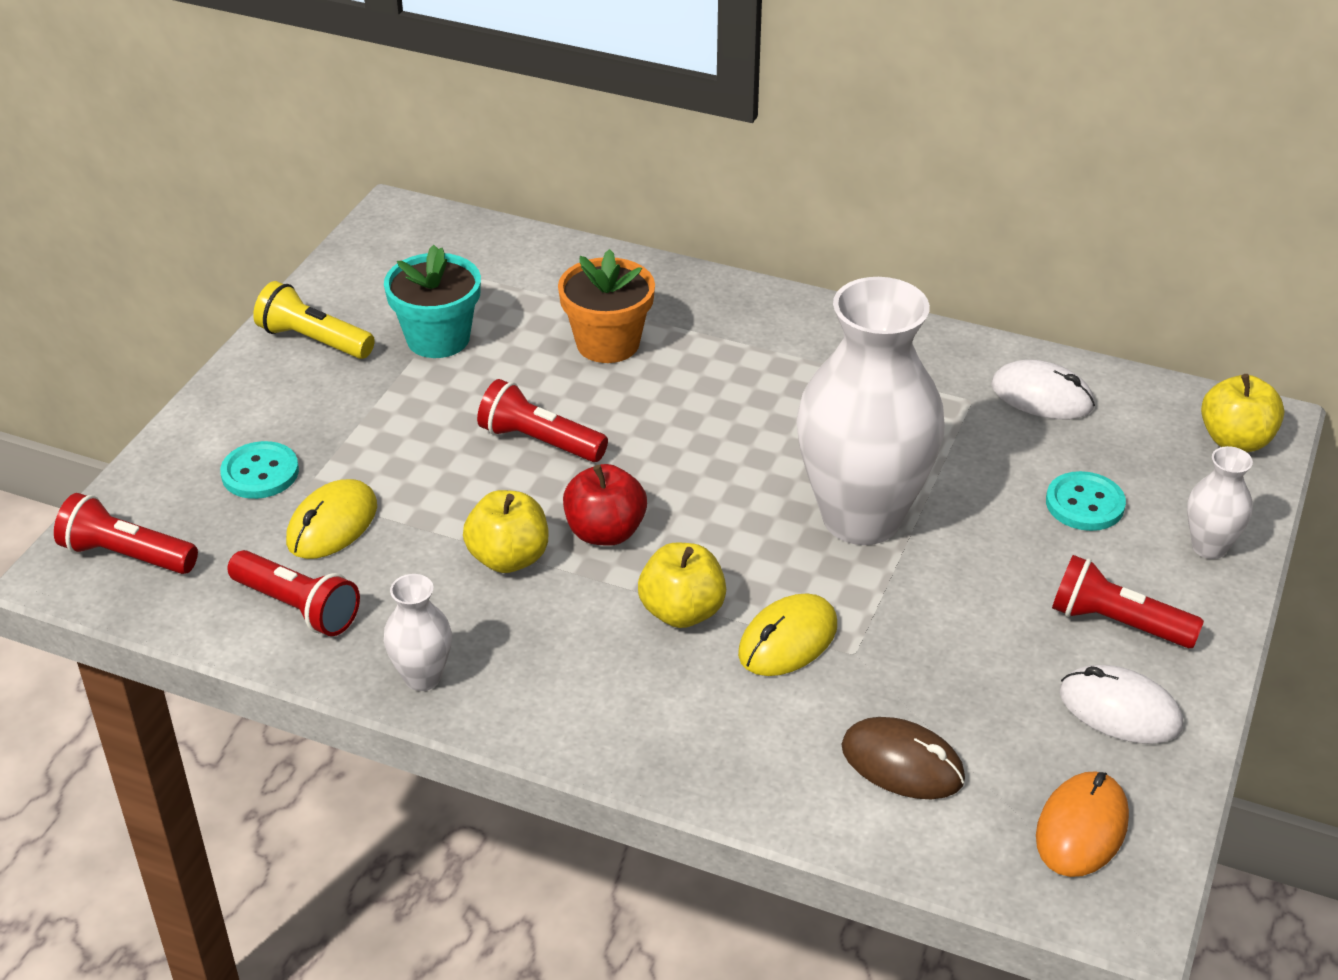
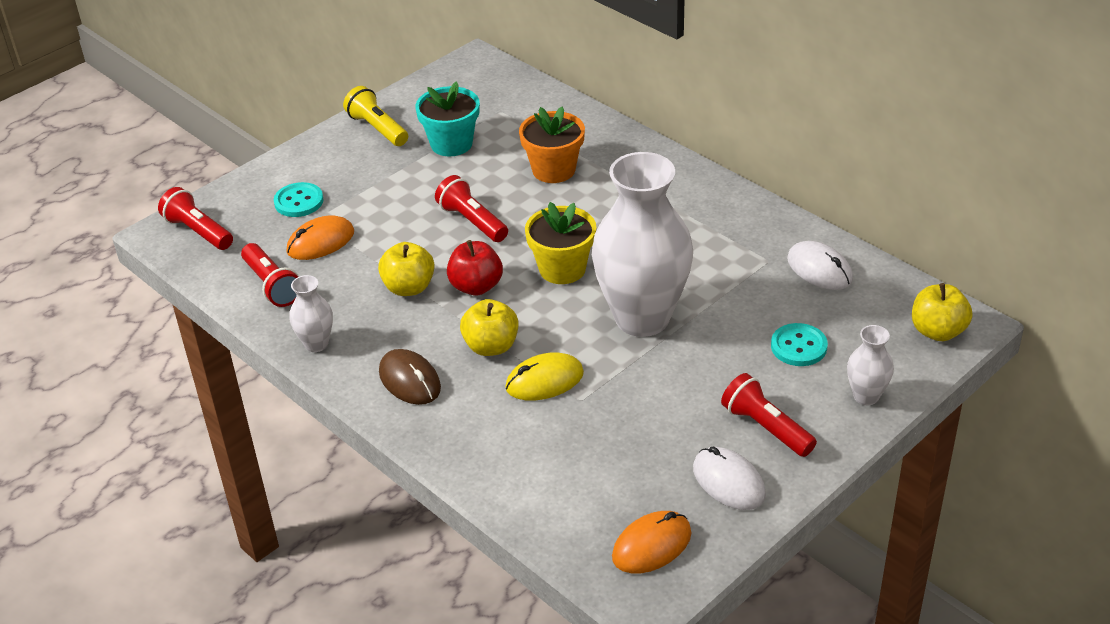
camera: 25 degrees right, 0 degrees up
yellow mouse [286,479,377,559] -> orange mouse [287,215,354,260]
brown mouse [842,717,965,799] -> brown mouse moved to [379,349,441,405]
none -> yellow flower pot [525,202,597,284]

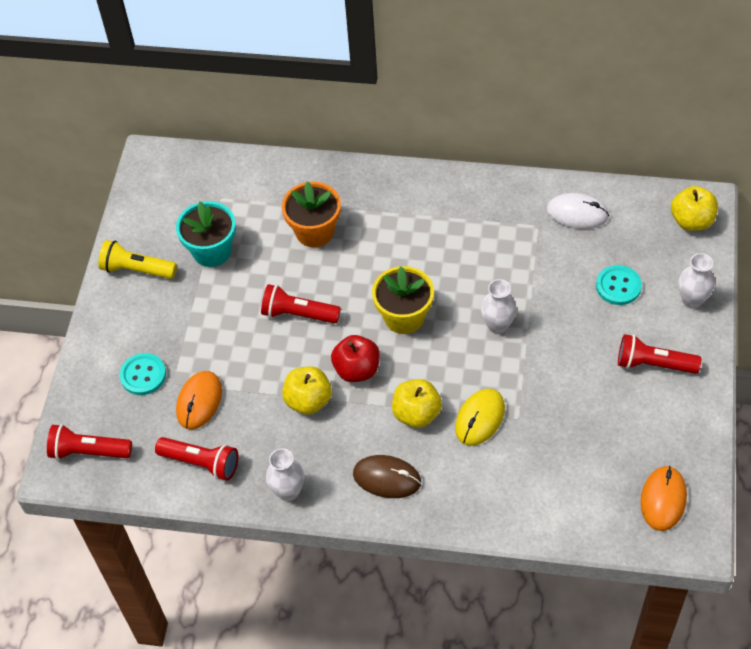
camera: 35 degrees left, 15 degrees up
white vase [592,152,693,337] -> white vase [481,279,517,334], size x0.43
white mouse [693,446,766,510] -> none

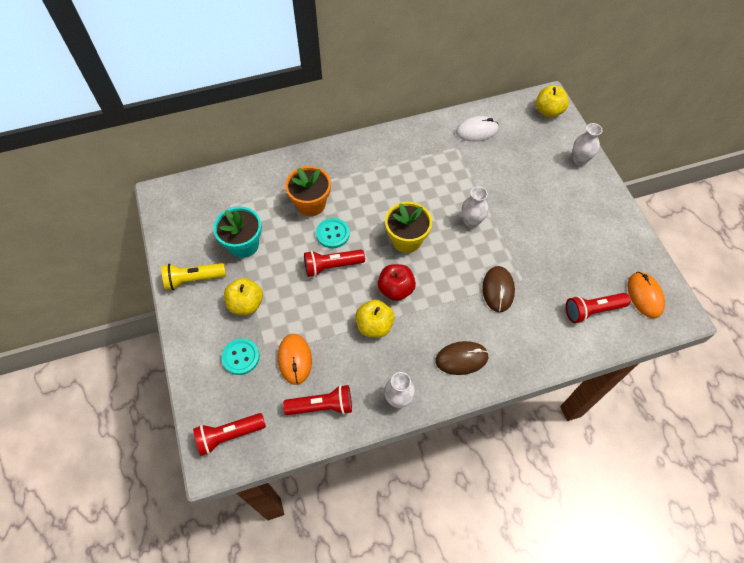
camera: 30 degrees left, 5 degrees up
yellow apple [392,379,442,428] -> yellow apple moved to [224,278,263,315]
yellow mouse [455,389,505,446] -> brown mouse [482,266,515,312]
turquoise button [596,265,642,305] -> turquoise button moved to [316,218,350,248]
red flashlight [618,334,701,374] -> red flashlight moved to [566,293,630,323]

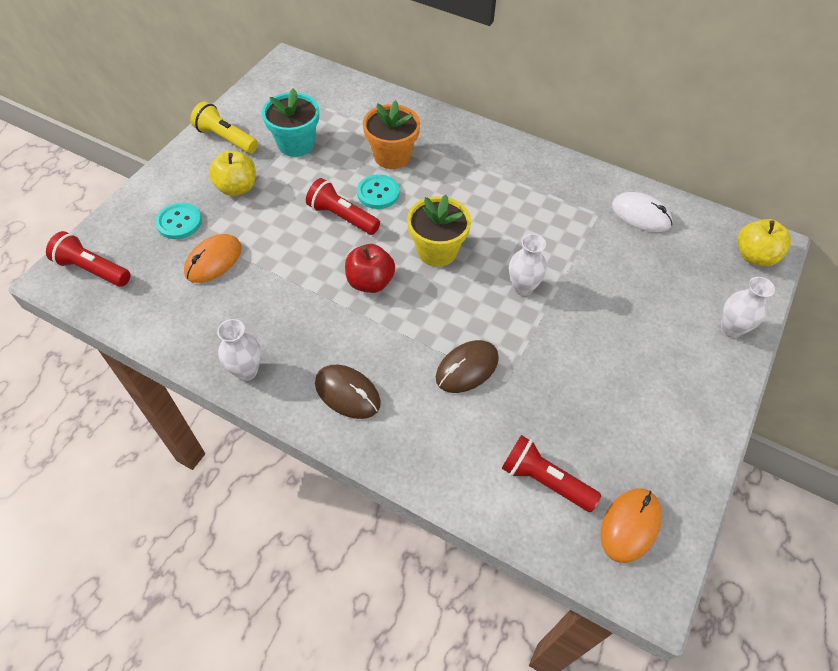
camera: 45 degrees right, 5 degrees down
red flashlight [283,385,352,415] -> none
yellow apple [355,300,395,338] -> none

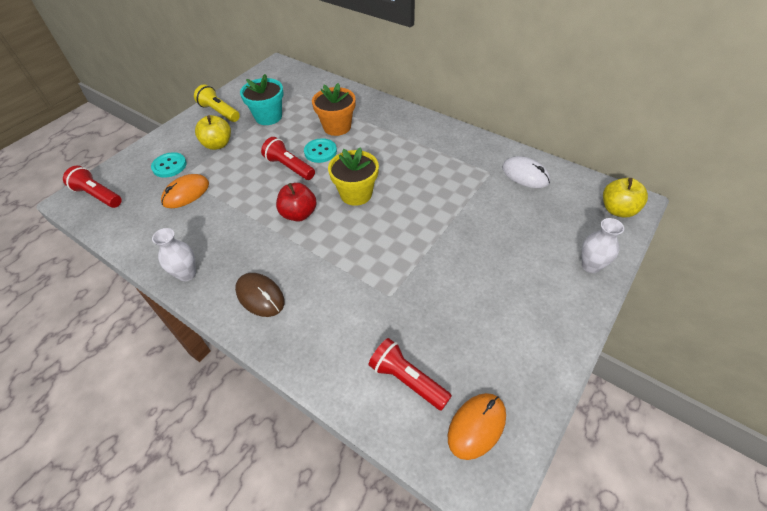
camera: 10 degrees right, 5 degrees down
brown mouse [436,340,499,393] -> none
white vase [509,234,547,296] -> none

